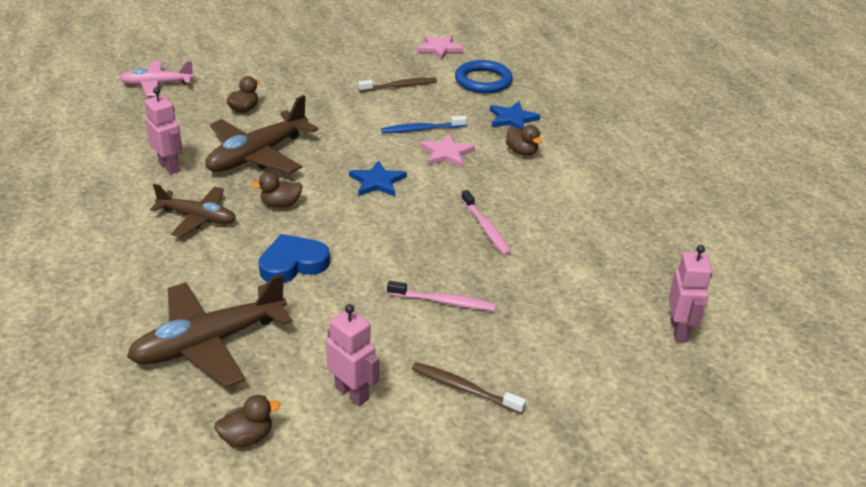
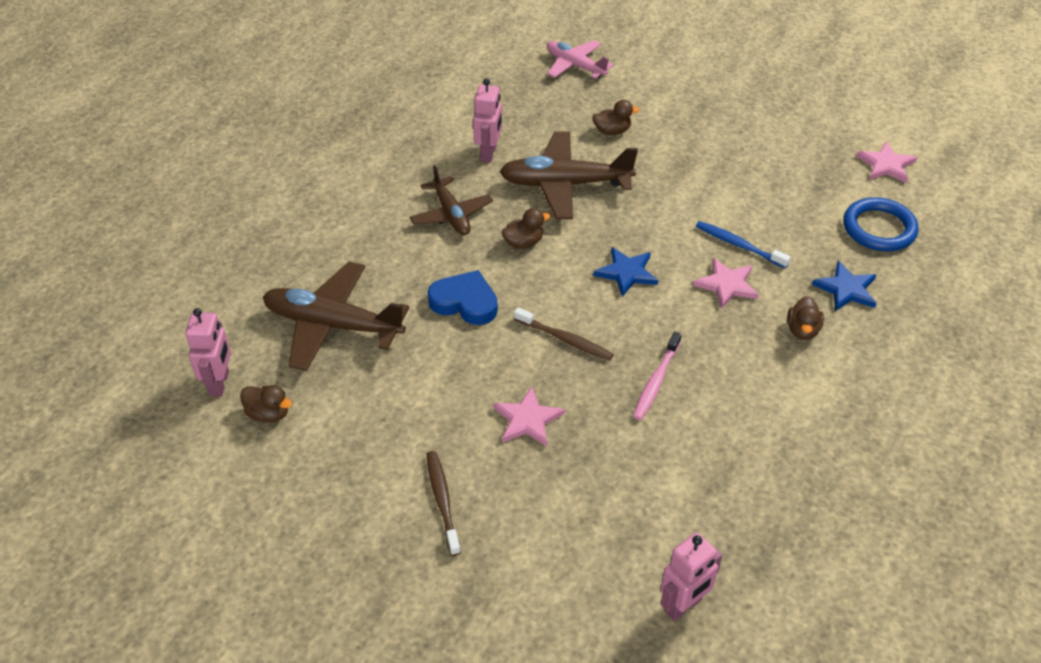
camera: 50 degrees right, 10 degrees up
brown duck [251,172,303,208] -> brown duck turned 120 degrees clockwise [501,208,550,249]
pink robot [326,304,379,406] -> pink robot moved to [185,308,231,397]
brown toothbrush [358,78,437,92] -> brown toothbrush moved to [514,307,614,361]
pink toothbrush [387,281,496,311] -> pink star [493,386,565,446]

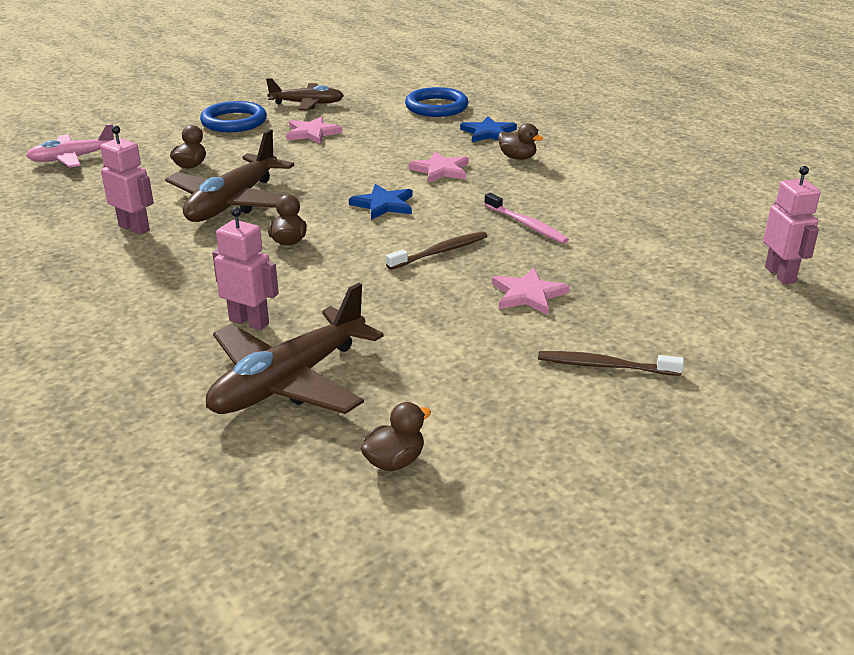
camera: 65 degrees left, 15 degrees down
pink robot [185,308,231,397] -> pink robot moved to [212,207,279,330]
brown plane [410,165,493,235] -> brown plane moved to [266,78,344,110]
blue heart [428,270,498,325] -> none
blue toothbrush [696,221,791,268] -> none
pink star [856,141,917,183] -> pink star moved to [286,116,343,144]
none -> blue ring [200,101,267,132]

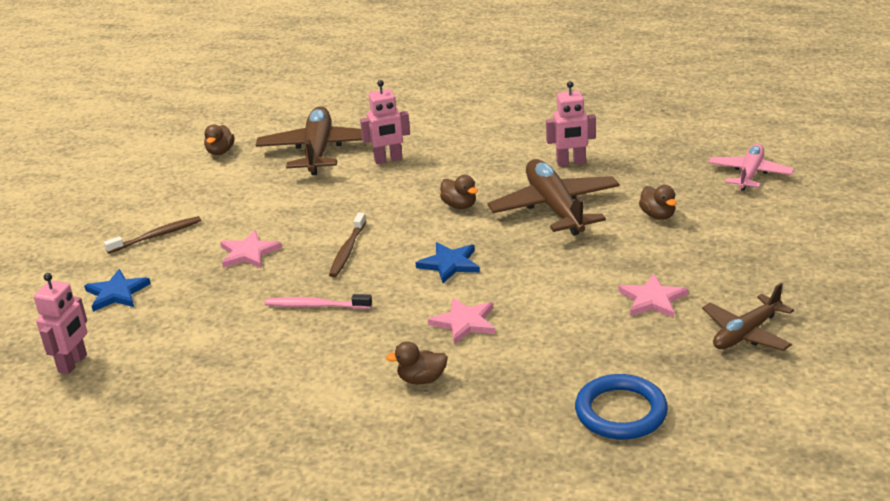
camera: 140 degrees right, 0 degrees up
blue ring [200,101,267,132] -> none
blue star [460,116,517,142] -> blue star moved to [84,269,151,312]
pink robot [763,166,820,284] -> pink robot turned 105 degrees counterclockwise [34,273,87,374]

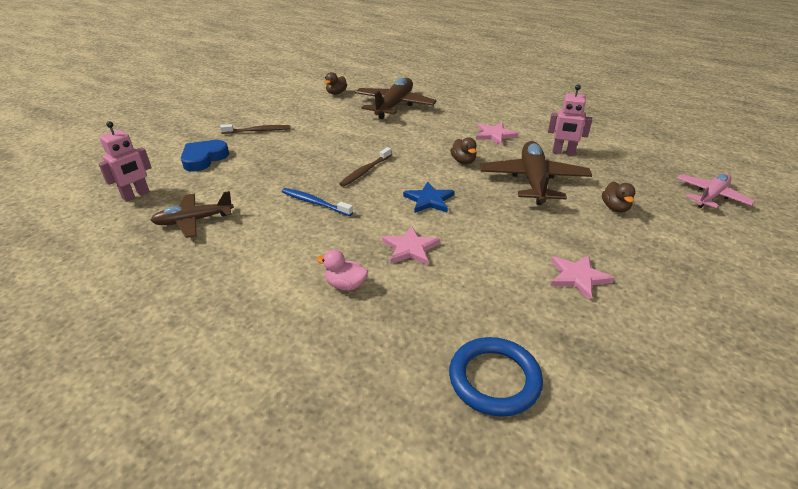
camera: 20 degrees right, 5 degrees up
blue star [84,269,151,312] -> blue heart [181,140,229,171]
pink star [220,230,282,268] -> pink star moved to [476,122,518,145]
pink toothbrush [264,294,372,309] -> blue toothbrush [282,188,353,216]
pink robot [360,80,410,164] -> none
brown duck [386,341,448,384] -> pink duck [316,250,368,291]
brown plane [702,283,794,351] -> brown plane moved to [151,191,234,238]

